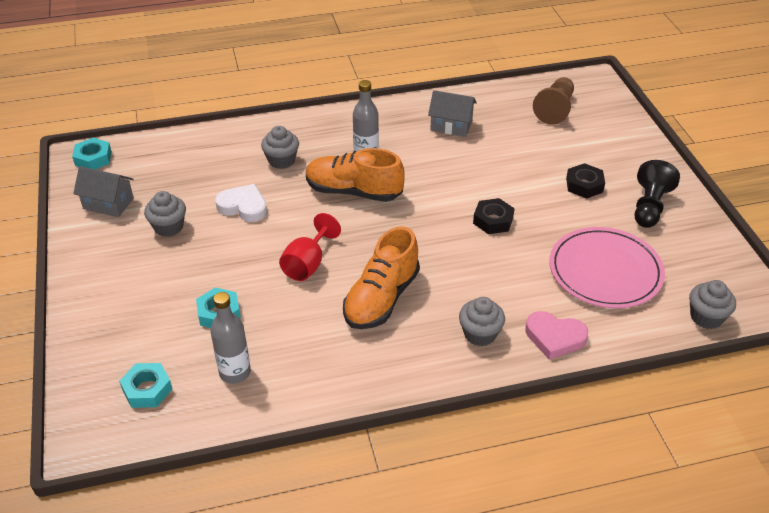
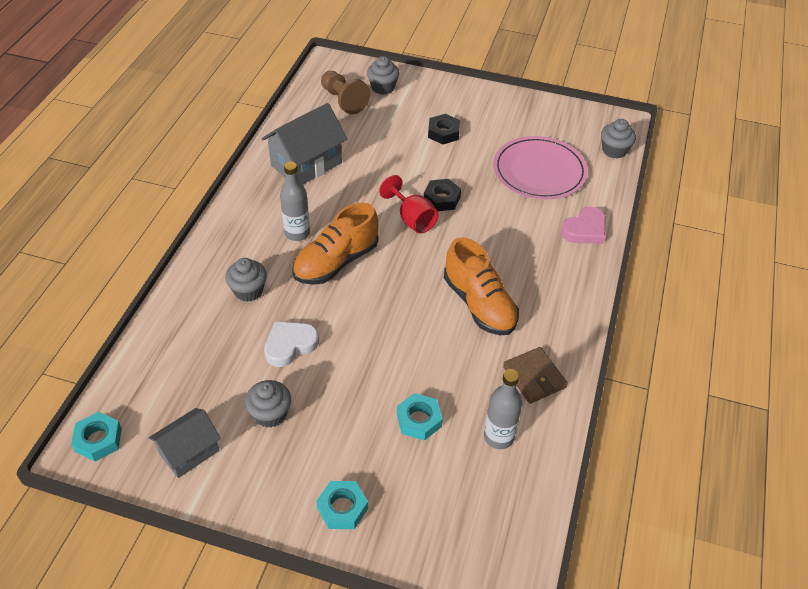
camera: 60 degrees left, 5 degrees up
turquoise nut [119,363,172,408] -> turquoise nut moved to [316,481,368,529]
red goblet [279,213,341,281] -> red goblet moved to [379,175,439,233]
grey house [428,90,477,137] -> grey house [262,103,347,185], size x1.58
grey cupcake [459,297,505,346] -> grey cupcake moved to [367,56,399,95]
black pawn [634,160,680,228] -> none
none -> brown wallet [503,347,568,404]

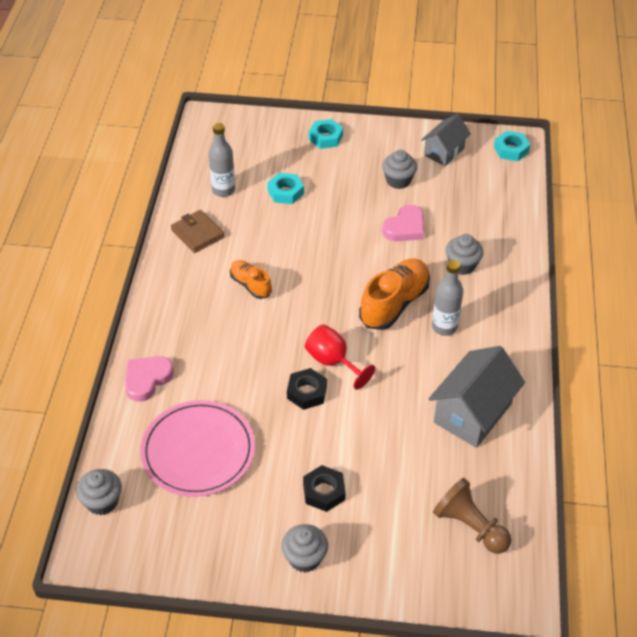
camera: 170 degrees right, 0 degrees up
white heart [264,321,319,367] -> pink heart [382,205,424,241]
grey cupcake [367,56,399,95] -> grey cupcake moved to [282,524,328,573]
orange shoe [444,237,519,335] -> orange shoe [230,260,272,299], size x0.57

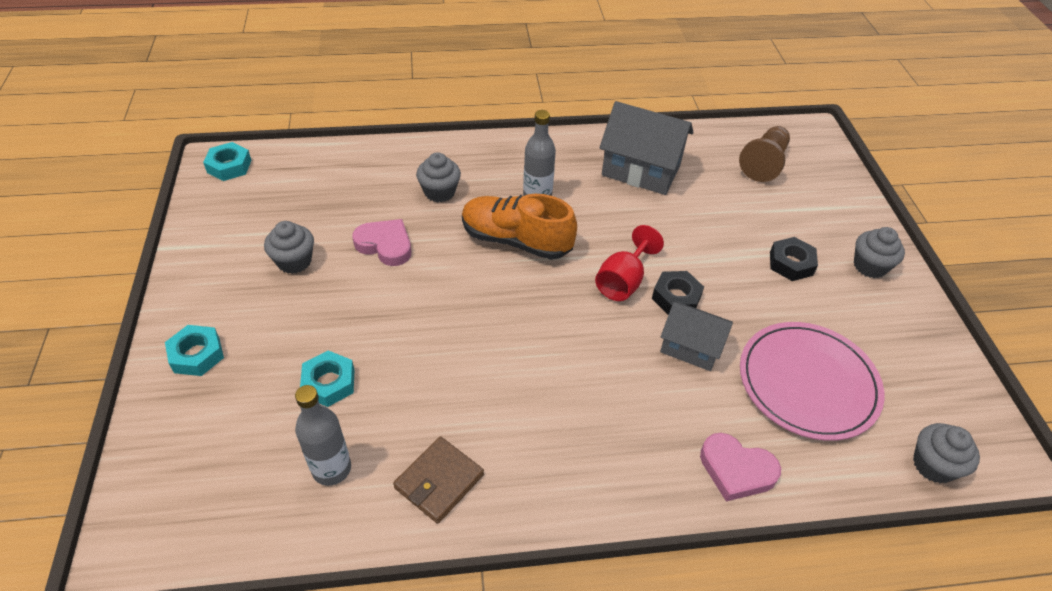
camera: 105 degrees left, 0 degrees up
orange shoe [230,260,272,299] -> none
grey house [421,114,471,166] -> grey house moved to [660,302,733,371]

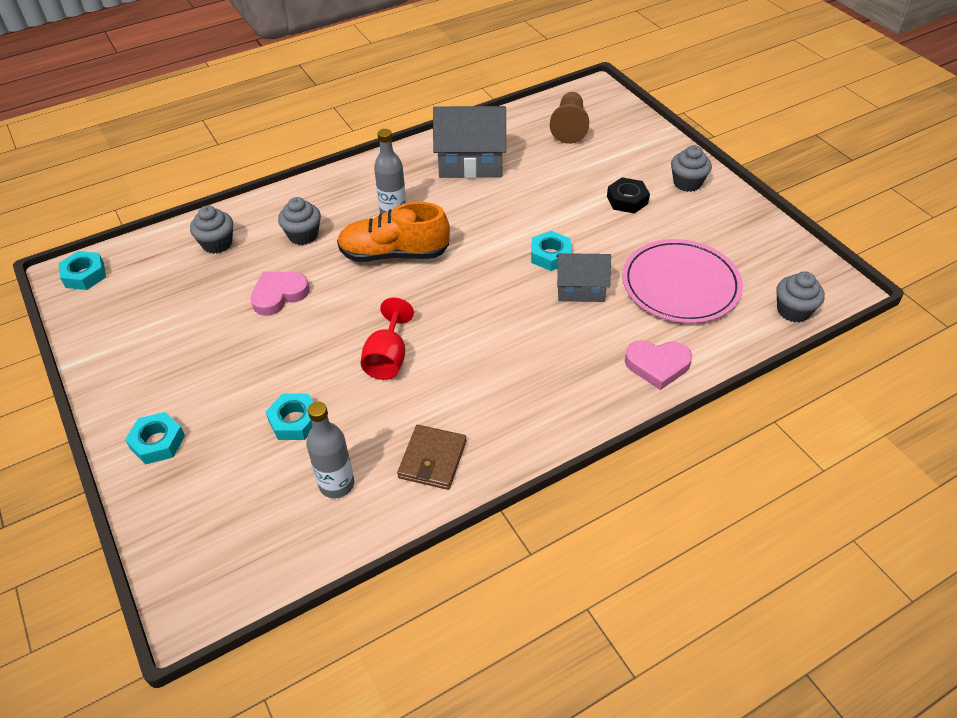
camera: 20 degrees left, 0 degrees up
grey cupcake [264,221,314,274] -> grey cupcake moved to [190,205,233,254]
pink heart [352,219,411,266] -> pink heart turned 45 degrees counterclockwise [250,271,310,316]
red goblet [595,225,664,301] -> red goblet moved to [360,297,414,380]
black nut [652,271,704,315] -> turquoise nut [531,231,571,271]

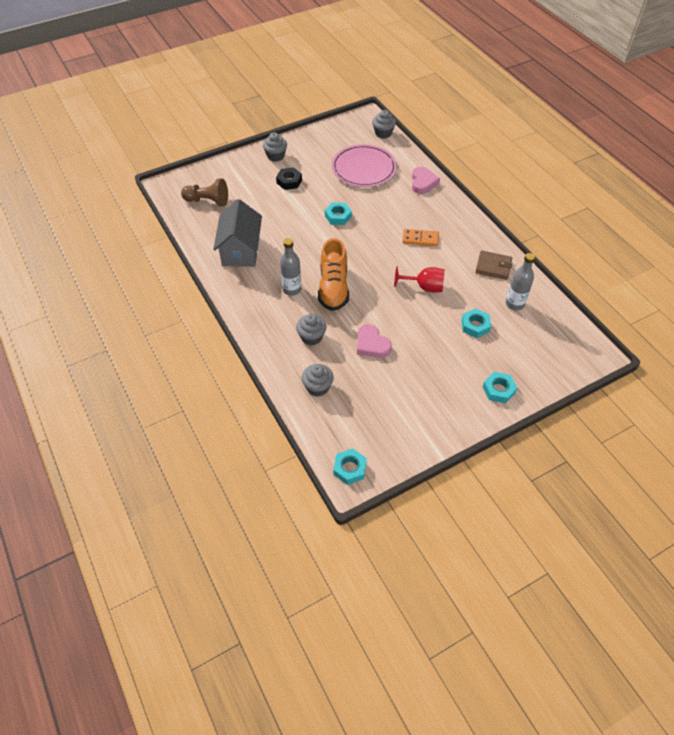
camera: 90 degrees left, 5 degrees up
grey house [556,253,611,302] -> none
none -> orange domino [403,229,439,246]

